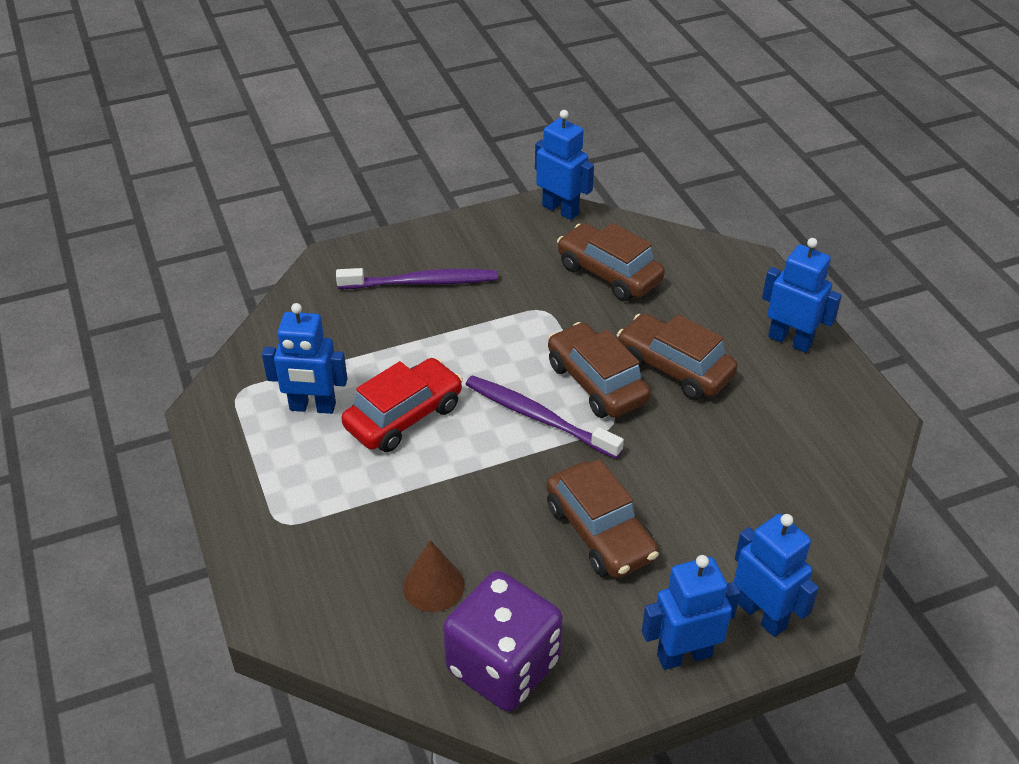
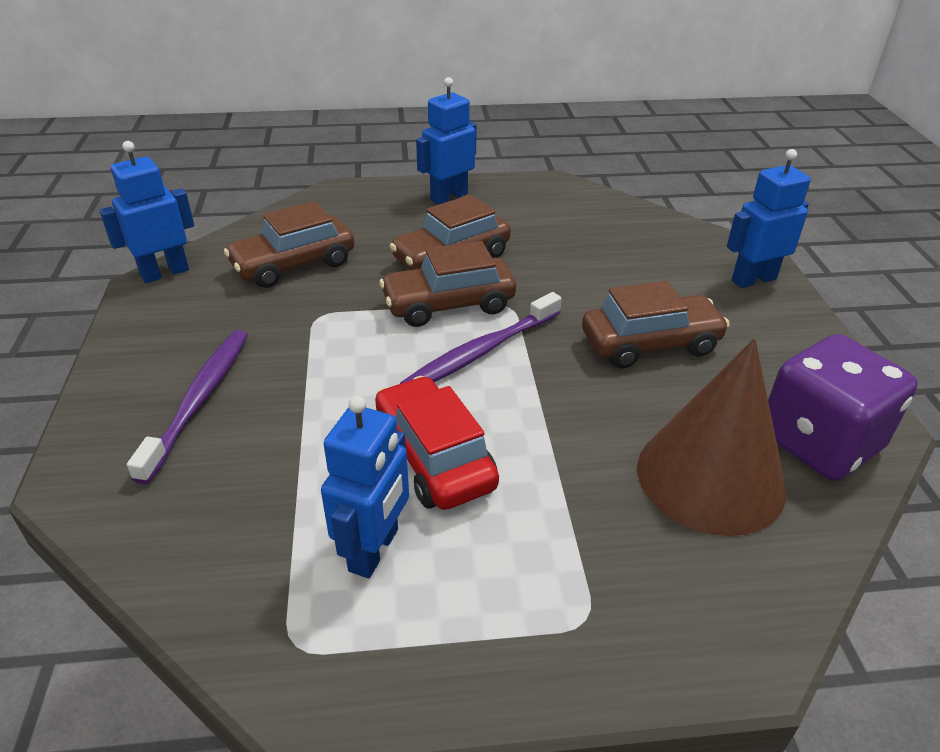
camera: 75 degrees left, 5 degrees down
brown cone [403,540,465,612] -> brown cone [637,338,786,536], size x1.98
blue robot [642,555,740,670] -> none

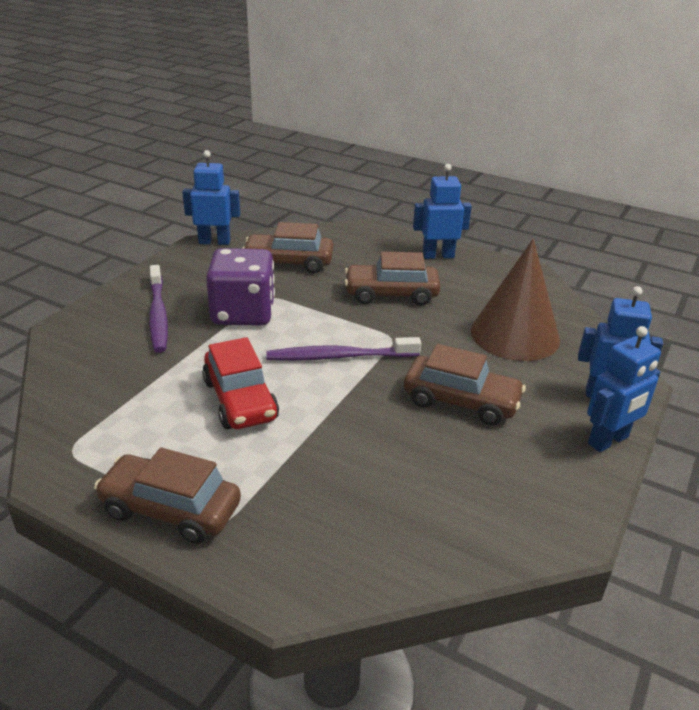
camera: 35 degrees right, 5 degrees down
purple toothbrush [127,330,248,484] -> purple toothbrush turned 120 degrees clockwise [149,265,168,353]
blue robot [321,396,409,578] -> blue robot moved to [587,326,661,452]
red car [375,376,499,510] -> red car turned 150 degrees clockwise [202,337,279,429]
brown car [379,241,516,327] -> brown car moved to [94,448,241,544]
brown cone [637,338,786,536] -> brown cone moved to [471,239,560,361]
purple dice [768,334,918,481] -> purple dice moved to [206,248,275,326]

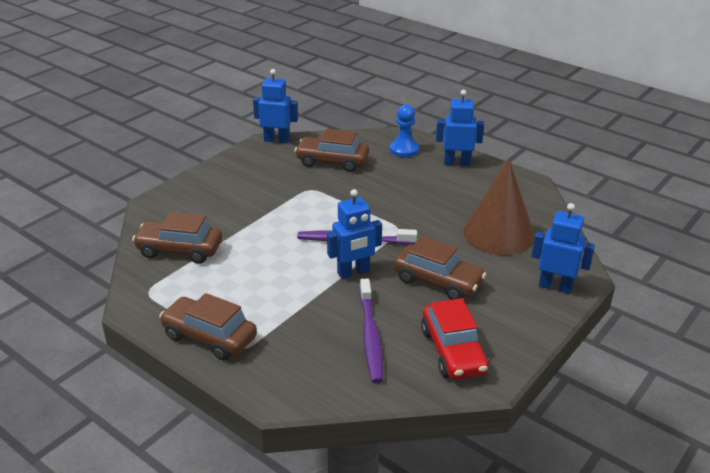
camera: 10 degrees right, 0 degrees up
purple toothbrush [149,265,168,353] -> purple toothbrush moved to [360,279,383,383]
red car [202,337,279,429] -> red car moved to [421,298,489,379]
purple dice [206,248,275,326] -> none
brown car [344,252,441,306] -> brown car moved to [132,212,222,264]
blue robot [587,326,661,452] -> blue robot moved to [327,189,382,279]
none -> blue pawn [390,104,419,157]

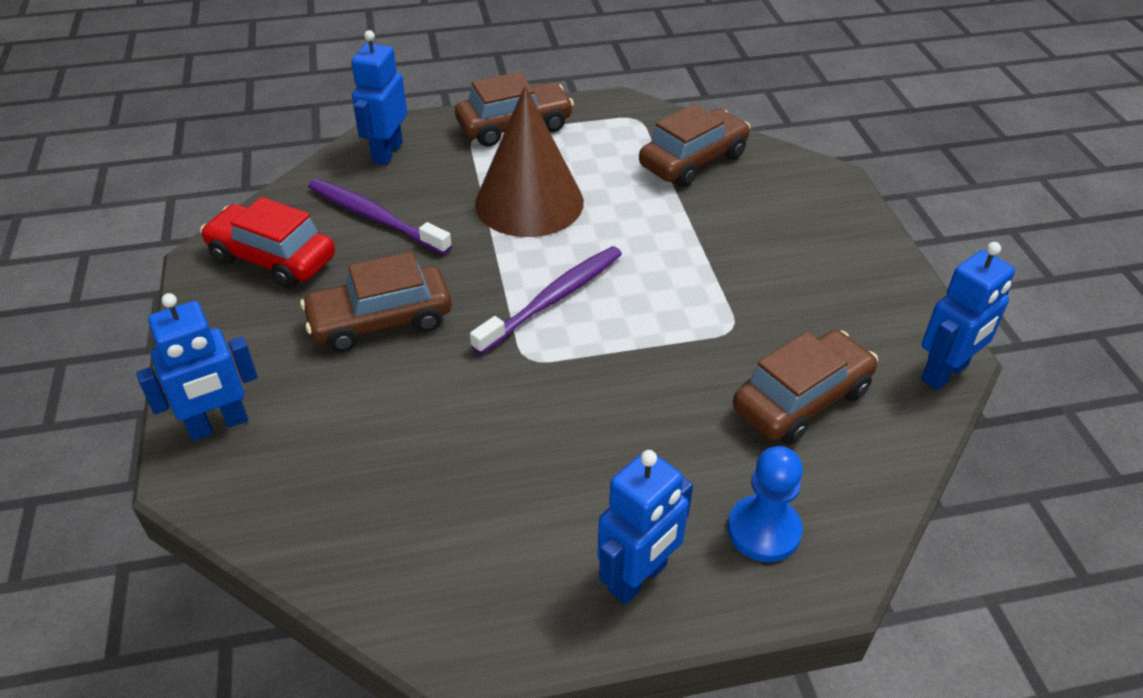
camera: 130 degrees right, 10 degrees up
blue robot [327,189,382,279] -> blue robot moved to [351,30,407,165]
brown cone [463,159,535,255] -> brown cone moved to [475,86,584,237]

